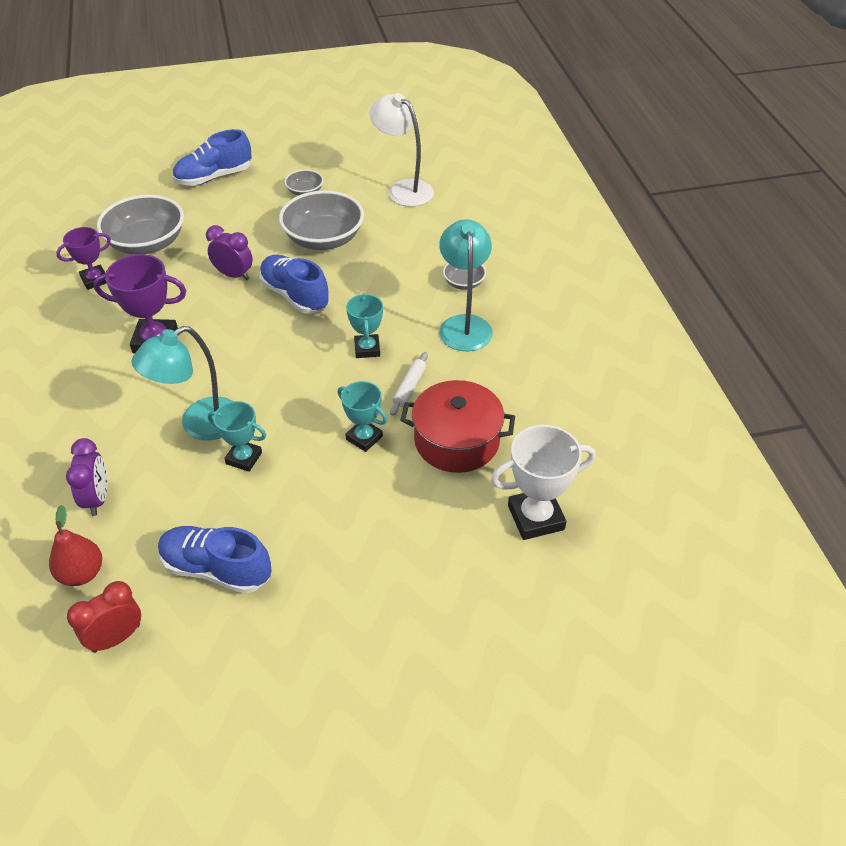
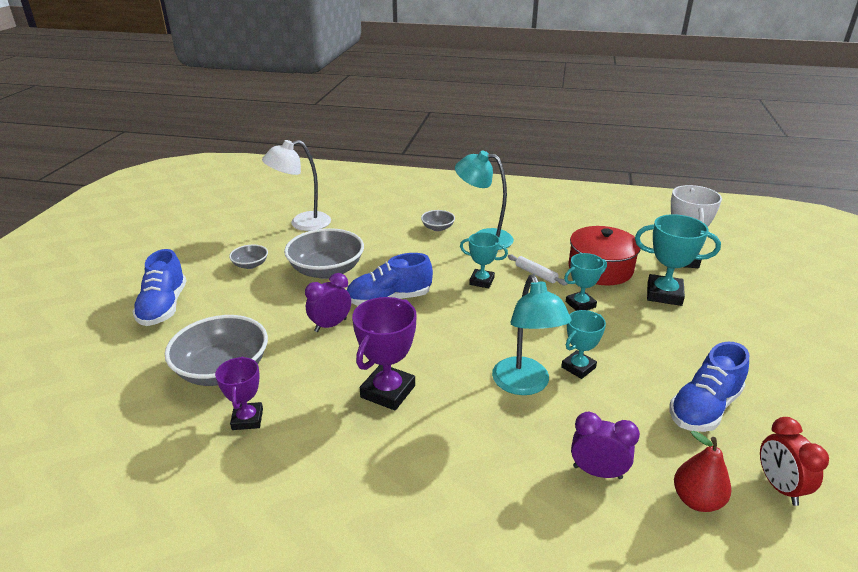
camera: 65 degrees left, 15 degrees down
none -> turquoise trophy [635,214,721,306]

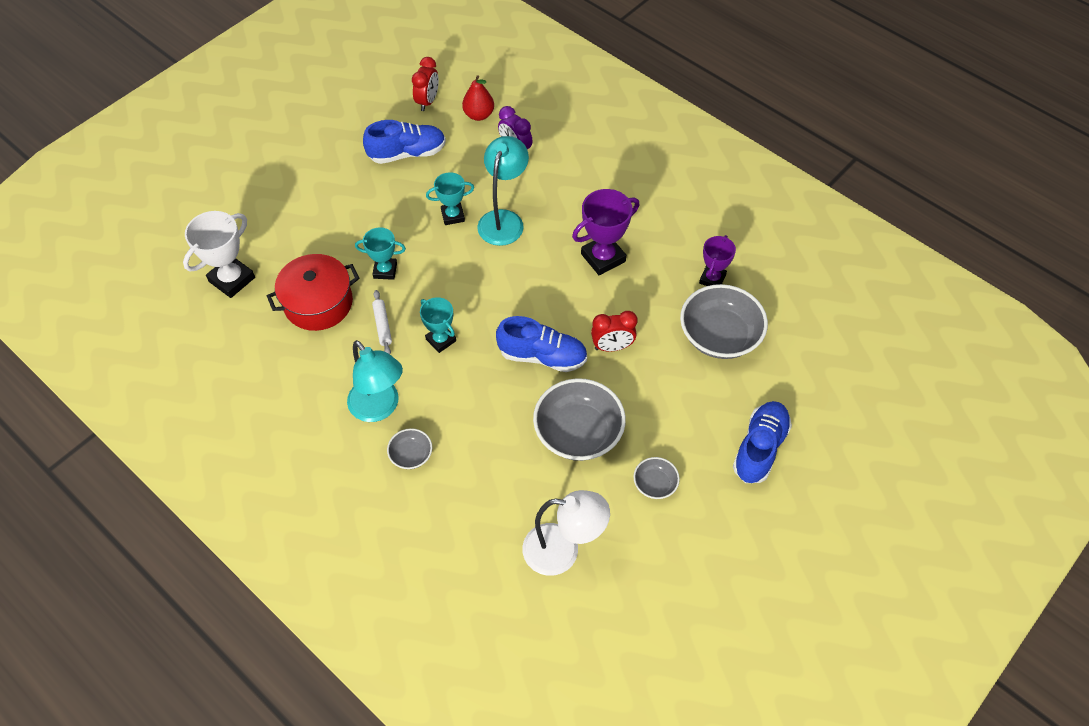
camera: 150 degrees left, 25 degrees up
purple clock [305,273,351,332] -> red clock [591,311,638,352]
turquoise trophy [635,214,721,306] -> none

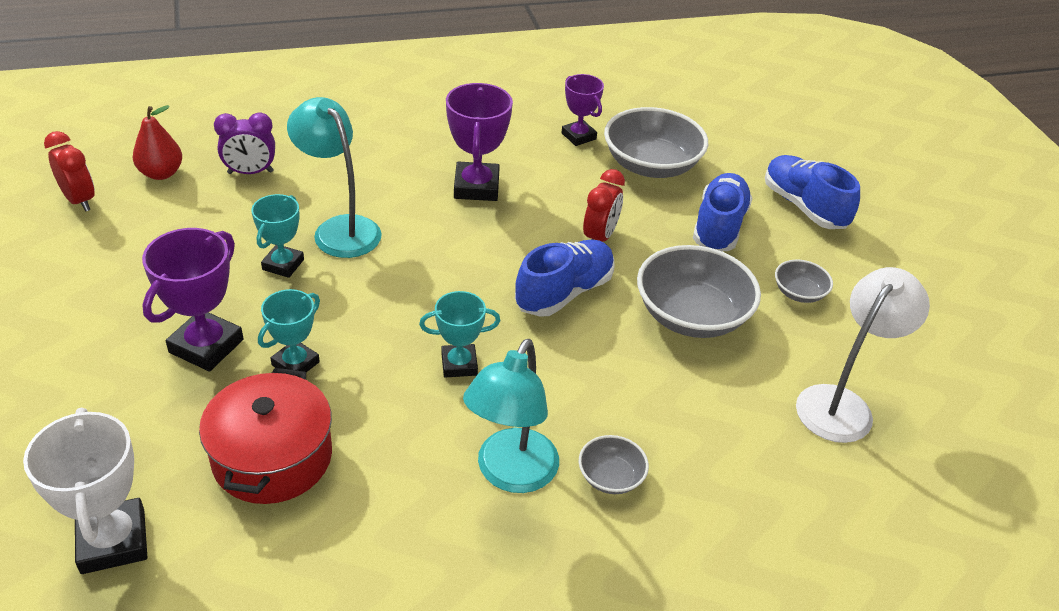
camera: 60 degrees left, 15 degrees down
turquoise lamp [347,340,403,422] -> turquoise lamp turned 120 degrees clockwise [463,339,559,493]
blue shoe [363,120,446,164] -> blue shoe moved to [693,173,753,251]
white rolling pin [372,290,392,354] -> none
none -> purple trophy [142,228,244,371]

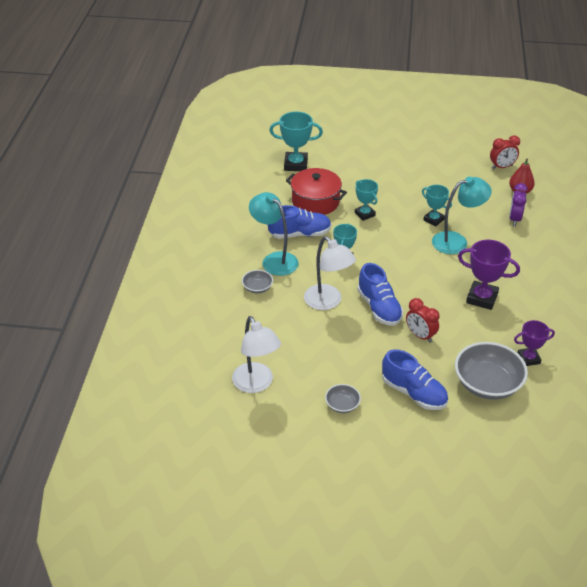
camera: 115 degrees right, 0 degrees up
white trophy [23,408,147,574] -> turquoise trophy [269,111,323,171]
purple trophy [142,228,244,371] -> none
grey bowl [637,245,761,338] -> none
blue shoe [765,155,860,229] -> blue shoe moved to [268,205,331,239]
none -> white lamp [304,236,356,310]

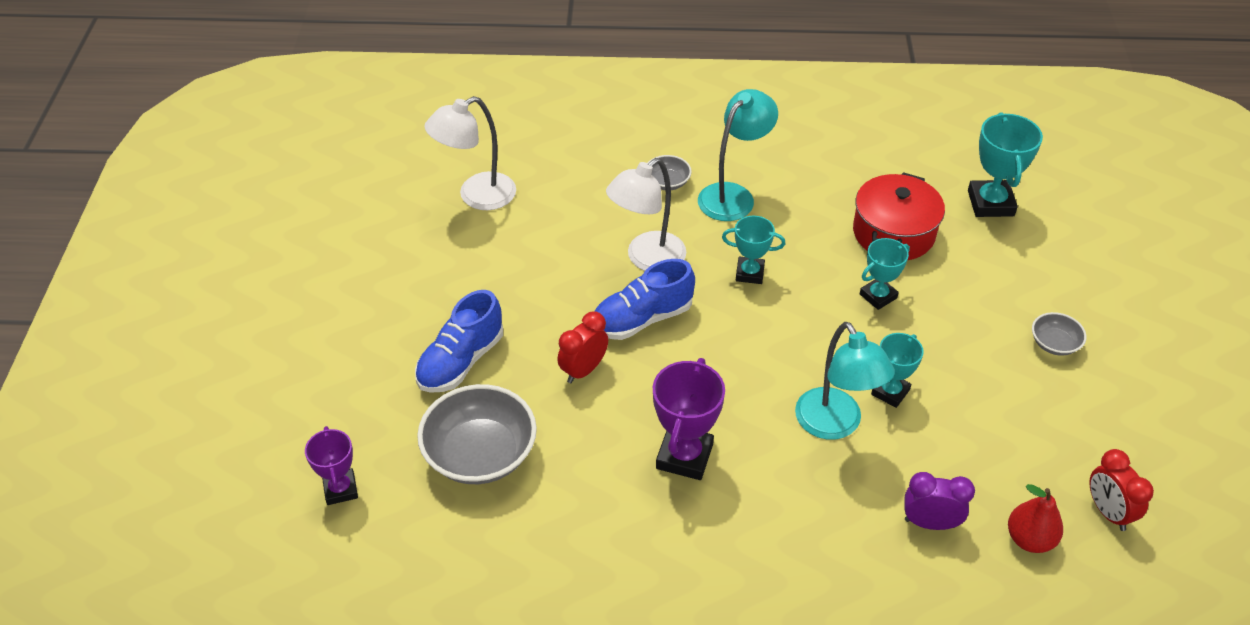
camera: 85 degrees right, 5 degrees up
blue shoe [268,205,331,239] -> none
grey bowl [325,384,361,413] -> grey bowl moved to [1032,312,1086,356]
purple trophy [514,320,555,366] -> purple trophy moved to [305,426,358,505]

